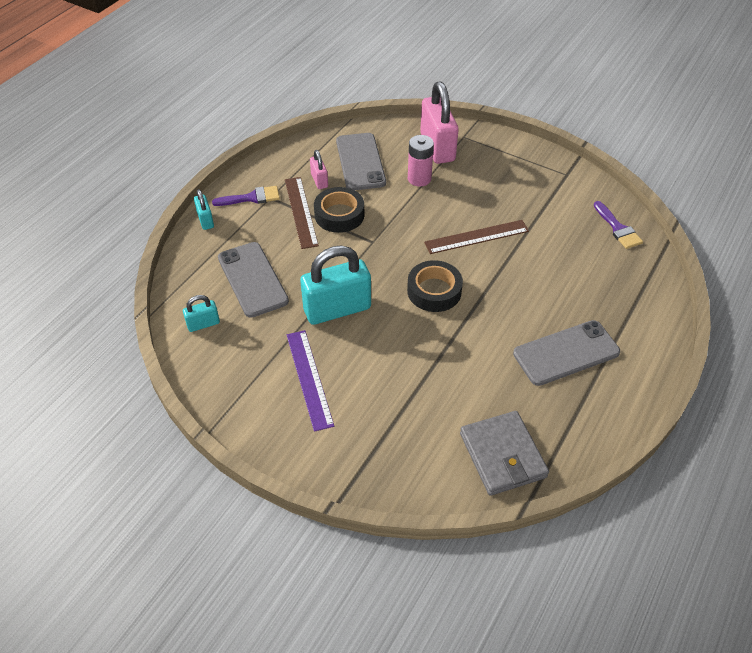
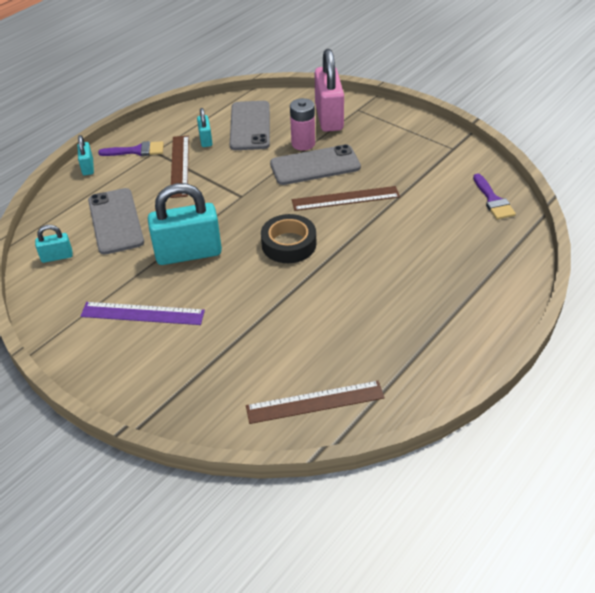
camera: 10 degrees right, 5 degrees down
purple ruler [287,330,334,432] -> purple ruler turned 75 degrees counterclockwise [80,302,205,325]
pink padlock [310,150,328,189] -> turquoise padlock [197,108,213,147]
black tape [314,187,364,233] -> none
grey wallet [460,411,549,496] -> brown ruler [246,381,385,424]
grey phone [513,320,620,386] -> grey phone moved to [270,144,361,185]

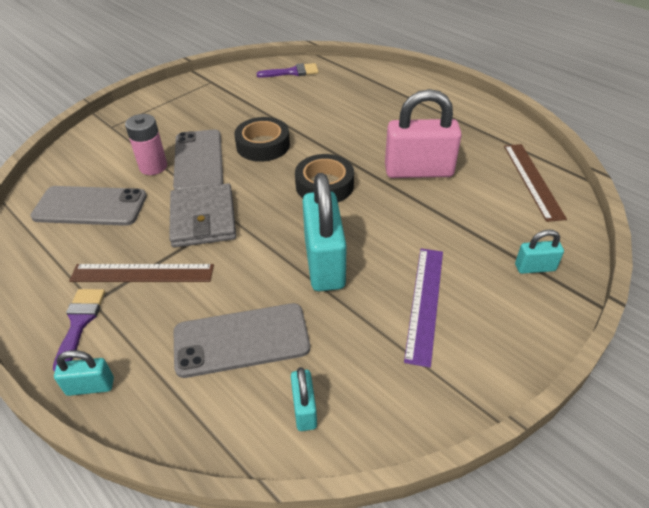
camera: 85 degrees left, 0 degrees up
turquoise padlock [197,108,213,147] -> turquoise padlock moved to [515,229,564,274]
brown ruler [292,186,400,211] -> black tape [234,117,290,162]
pink padlock [315,49,344,132] -> pink padlock moved to [385,89,462,178]
none -> grey wallet [169,183,236,248]

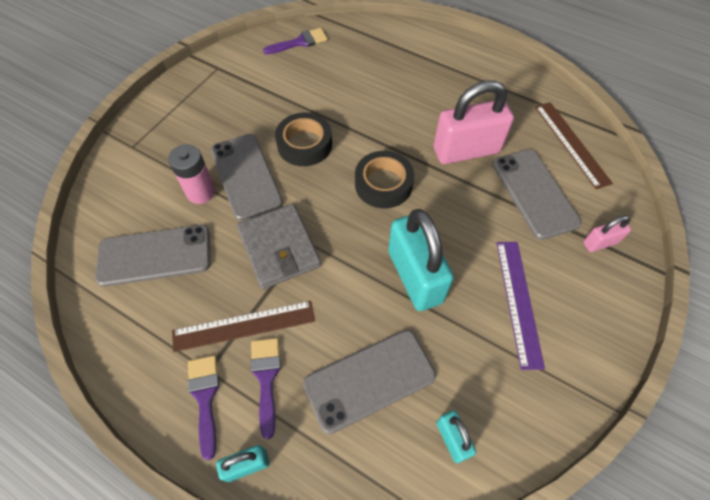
camera: 15 degrees left, 15 degrees up
turquoise padlock [515,229,564,274] -> pink padlock [583,215,631,252]
none -> purple brush [251,338,281,439]
none -> grey phone [492,149,581,240]

